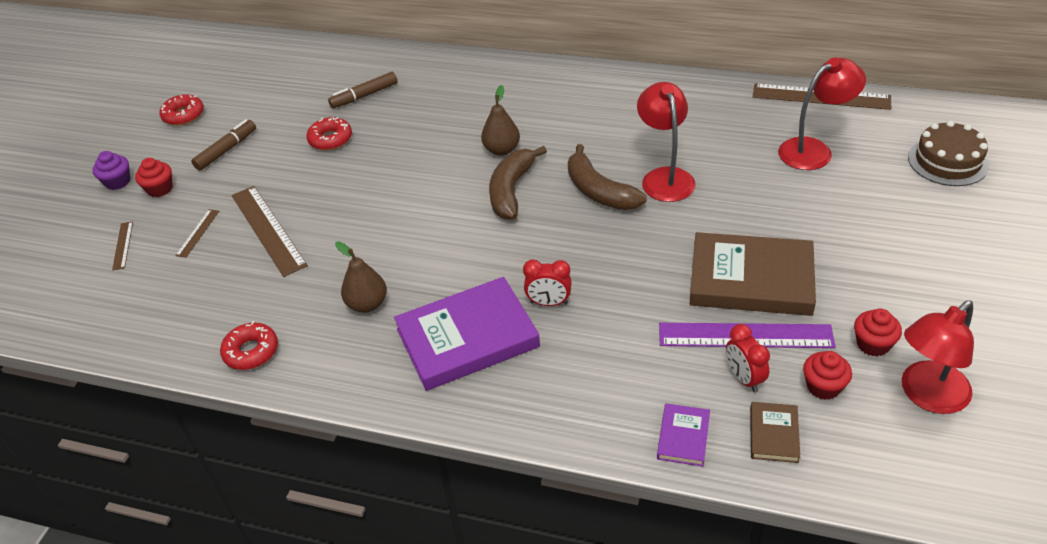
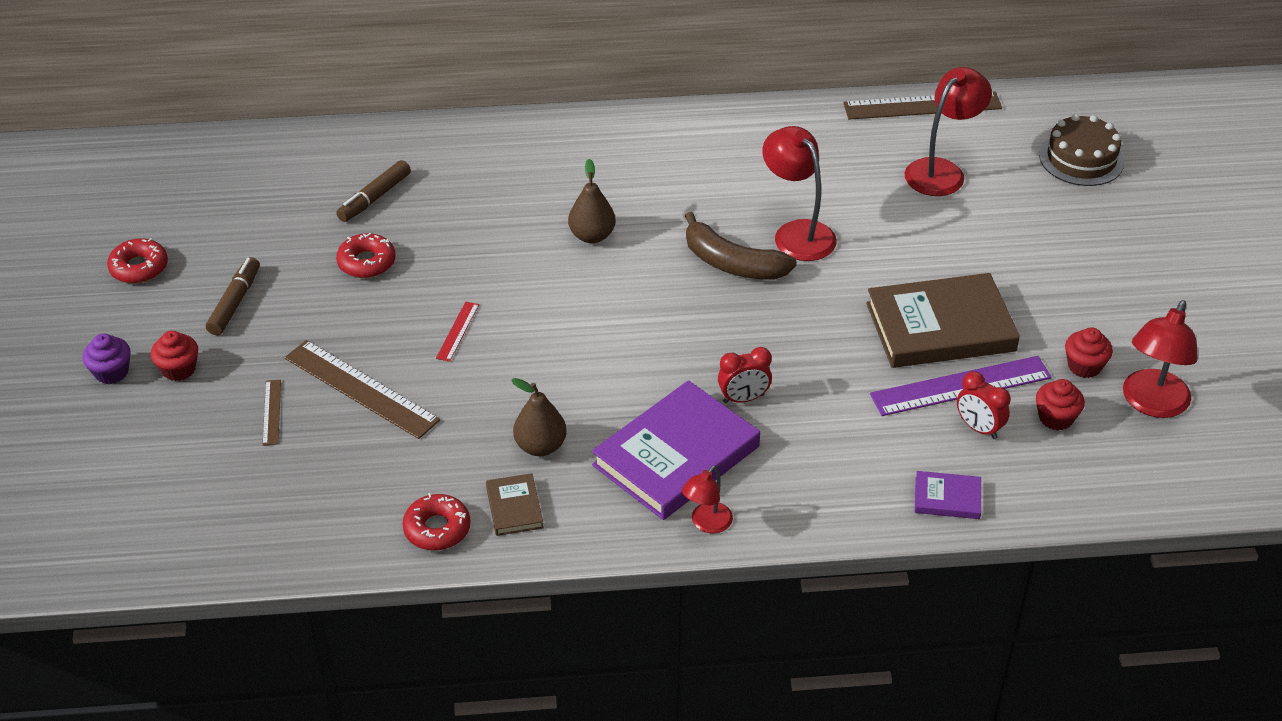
camera: 25 degrees left, 0 degrees up
brown ruler [112,221,133,271] -> none
brown banana [489,146,547,220] -> none
purple book [657,403,710,467] -> purple book turned 75 degrees counterclockwise [915,471,981,519]
brown book [750,402,800,463] -> brown book moved to [486,473,544,536]
none -> red ruler [436,301,479,362]
none -> red lamp [682,465,733,533]

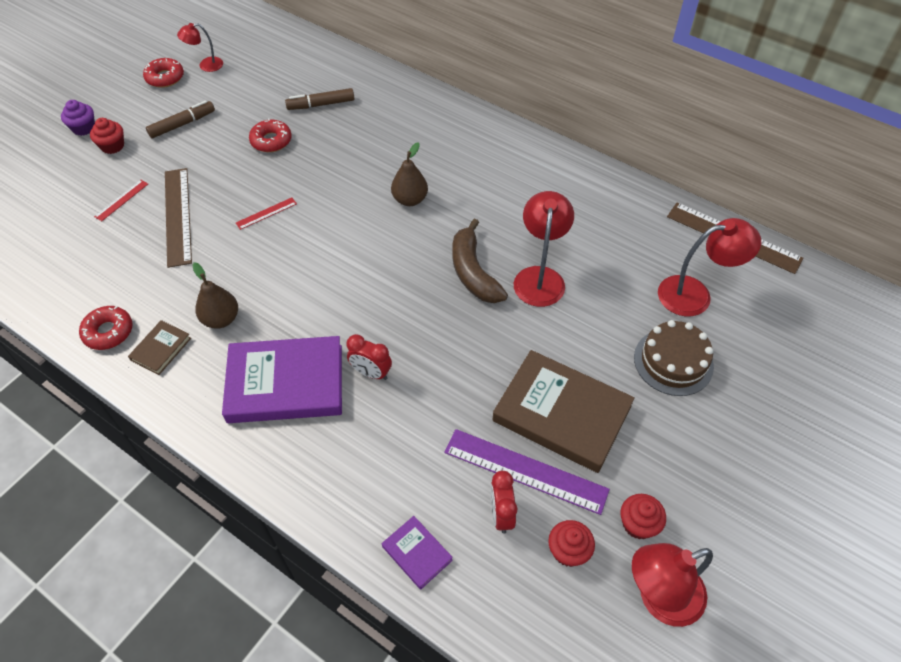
camera: 40 degrees right, 10 degrees up
brown ruler [262,380,281,445] -> red ruler [94,180,148,221]
red lamp [682,465,733,533] -> red lamp moved to [177,23,223,72]
brown cake [1039,114,1124,186] -> brown cake moved to [634,320,714,396]

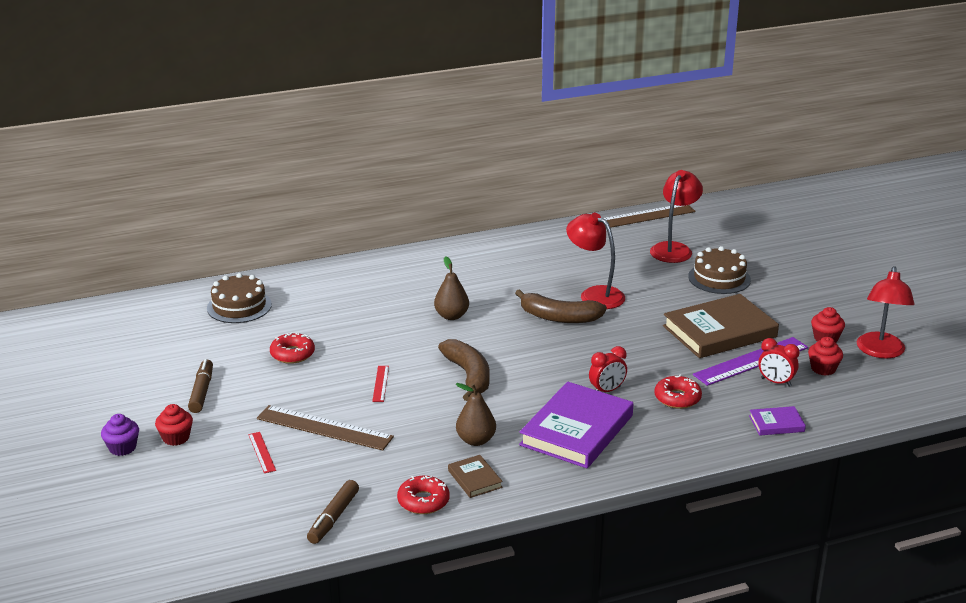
camera: 55 degrees left, 25 degrees down
red donut [143,58,184,88] -> red donut moved to [654,374,702,409]
red lamp [177,23,223,72] -> none
brown marker [285,88,354,110] -> brown marker moved to [307,480,359,544]
none -> brown cake [207,273,272,323]
none -> brown banana [438,339,490,401]

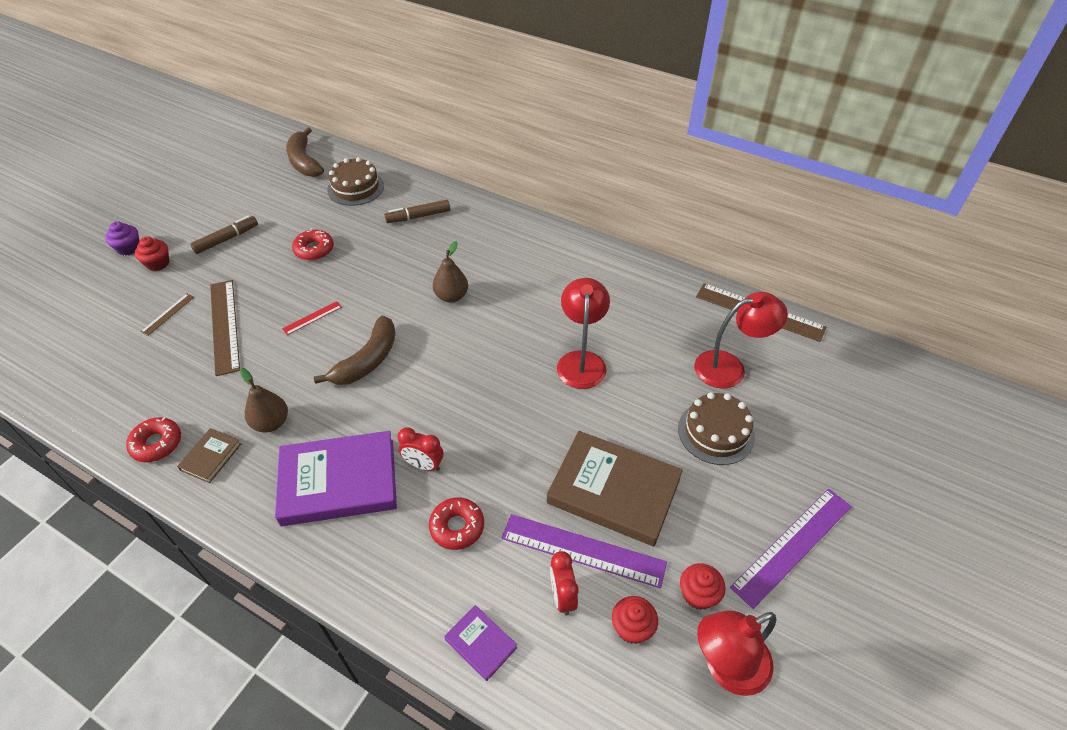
camera: 50 degrees right, 20 degrees up
red ruler [248,432,276,473] -> brown ruler [141,294,194,336]
brown marker [307,480,359,544] -> brown marker moved to [384,200,450,223]
brown banana [515,289,607,323] -> brown banana moved to [286,127,324,177]
none -> purple ruler [730,489,852,609]

